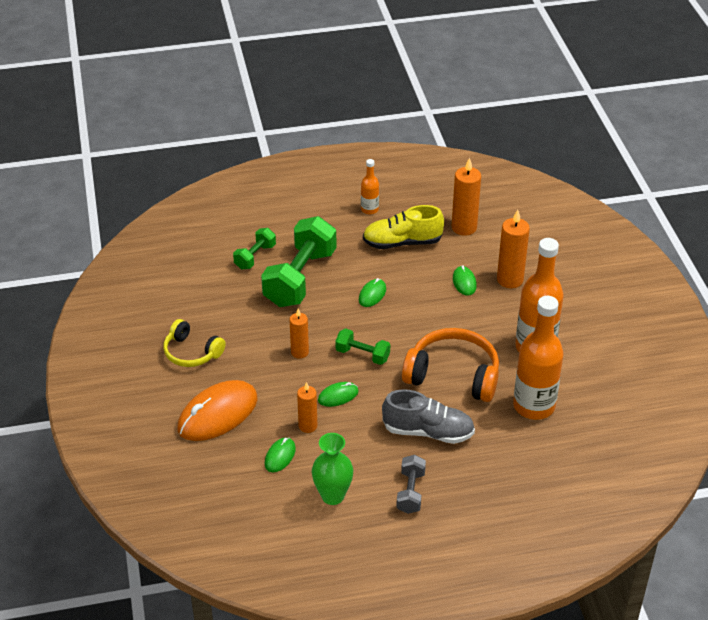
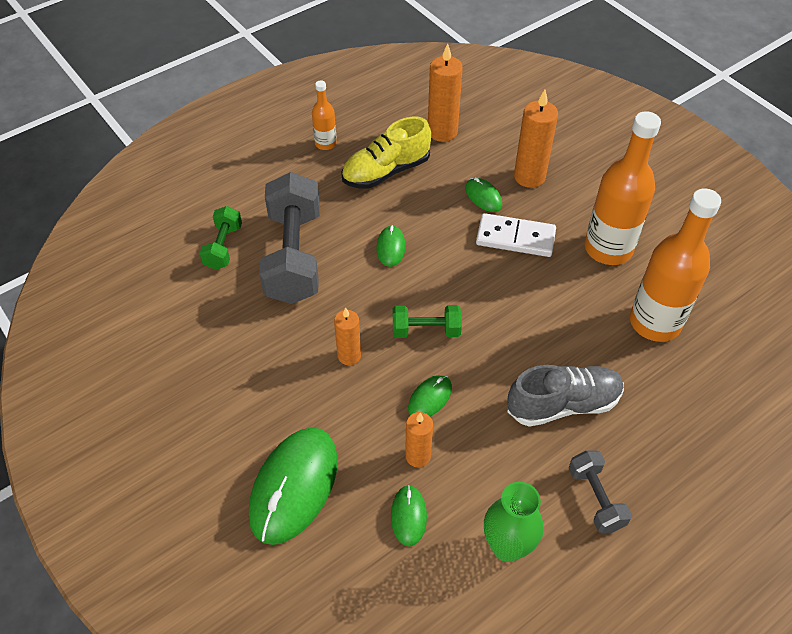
camera: 25 degrees left, 10 degrees up
yellow headphones [163,319,226,367] -> none
orange mouse [178,380,258,441] -> green mouse [249,427,338,545]
green dumbbell [261,216,336,307] -> grey dumbbell [259,172,320,304]
orange headphones [402,328,499,402] -> none
none -> white domino [476,213,556,257]

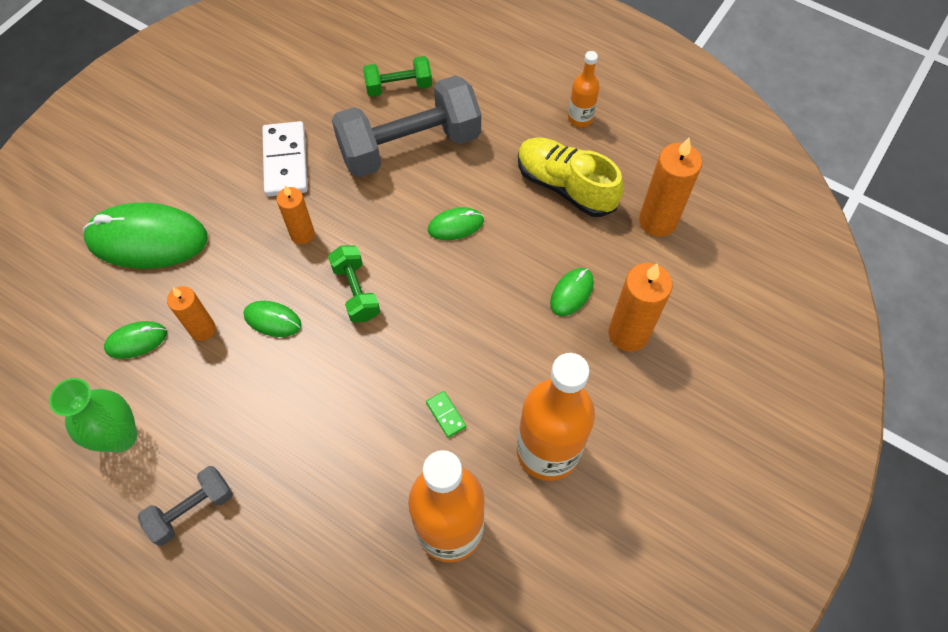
camera: 70 degrees right, 10 degrees up
white domino [476,213,556,257] -> white domino moved to [262,121,308,197]
grey shoe [507,365,624,427] -> none
none -> green domino [426,391,466,438]

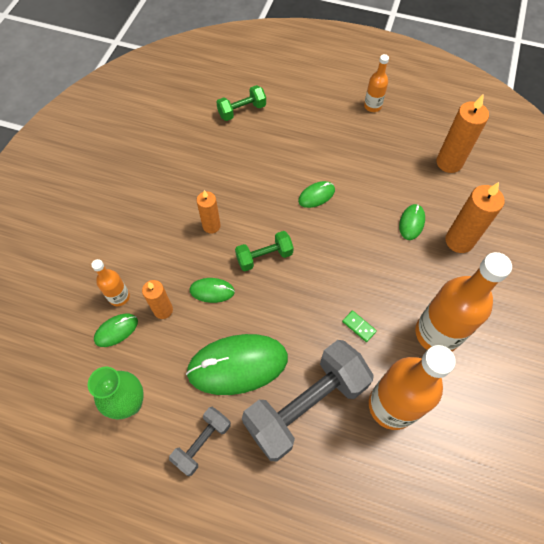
camera: 15 degrees left, 0 degrees up
green mouse [83,202,208,269] -> green mouse moved to [186,334,288,395]
white domino [262,121,308,197] -> none
green dumbbell [328,245,380,323] -> green dumbbell turned 75 degrees counterclockwise [235,231,294,271]
grey dumbbell [332,75,481,177] -> grey dumbbell moved to [242,340,374,461]
yellow shoe [518,137,624,217] -> none
none -> orange bottle [91,259,130,306]

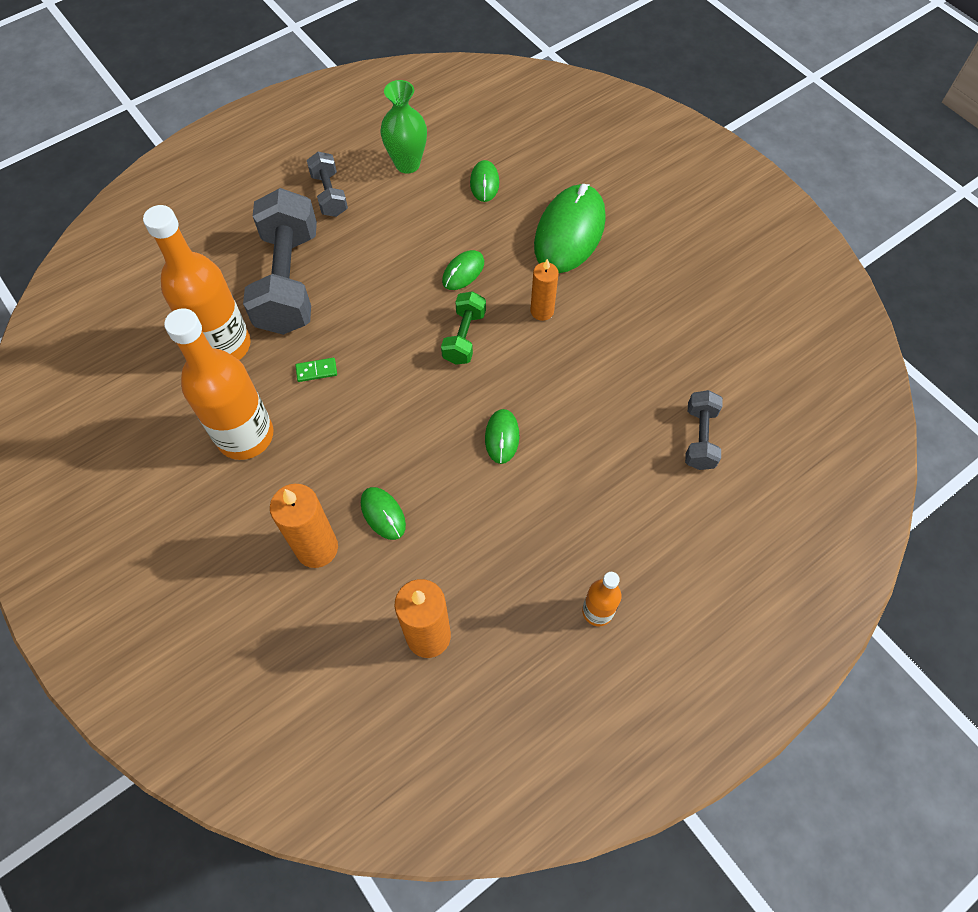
camera: 125 degrees right, 0 degrees up
orange bottle [91,259,130,306] -> none
orange candle [142,280,173,319] -> none
green mouse [186,334,288,395] -> green mouse moved to [534,184,606,273]
green dumbbell [216,85,266,121] -> grey dumbbell [685,390,723,470]

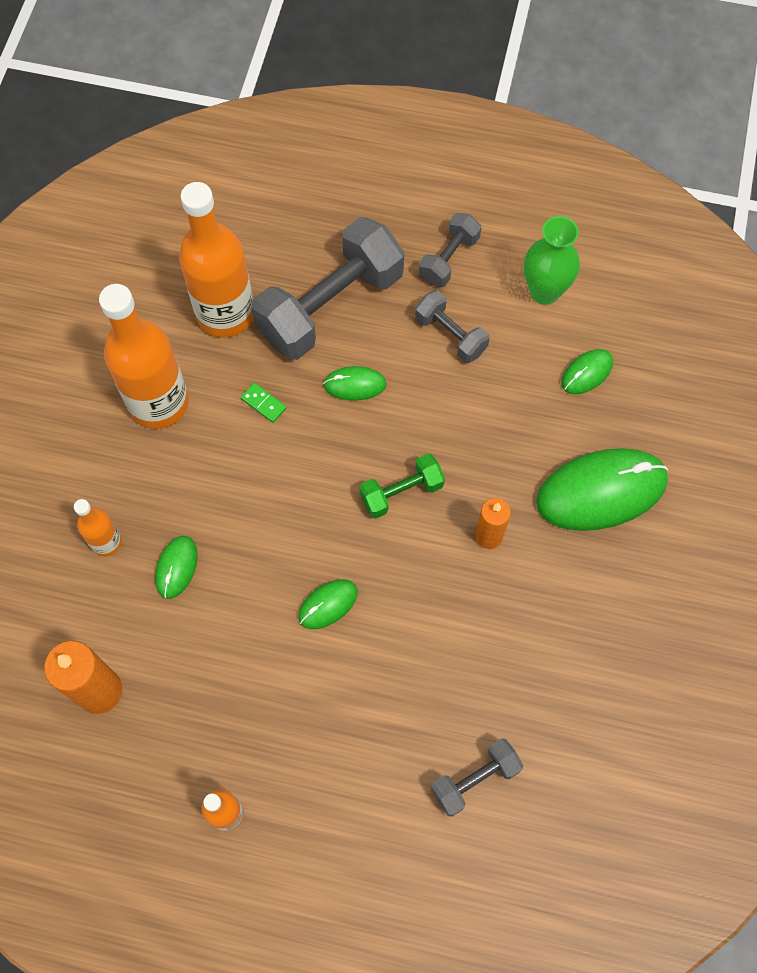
camera: 50 degrees right, 5 degrees up
orange candle [270,484,338,568] -> orange bottle [74,499,122,557]
green mouse [442,250,484,290] -> green mouse moved to [323,366,387,401]
none -> grey dumbbell [415,290,490,363]

